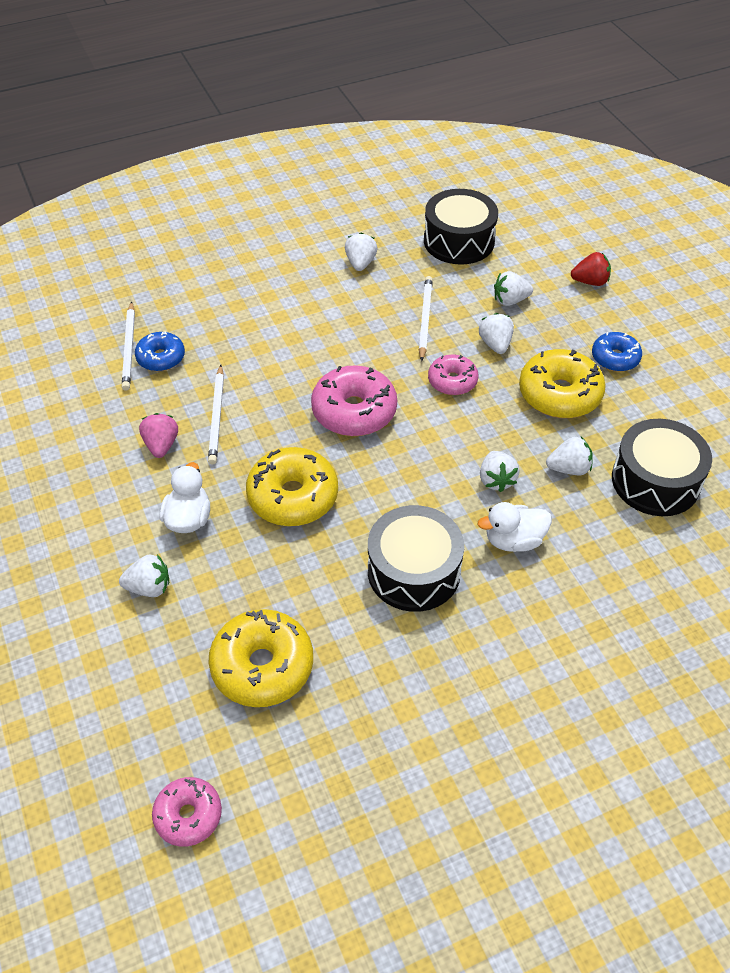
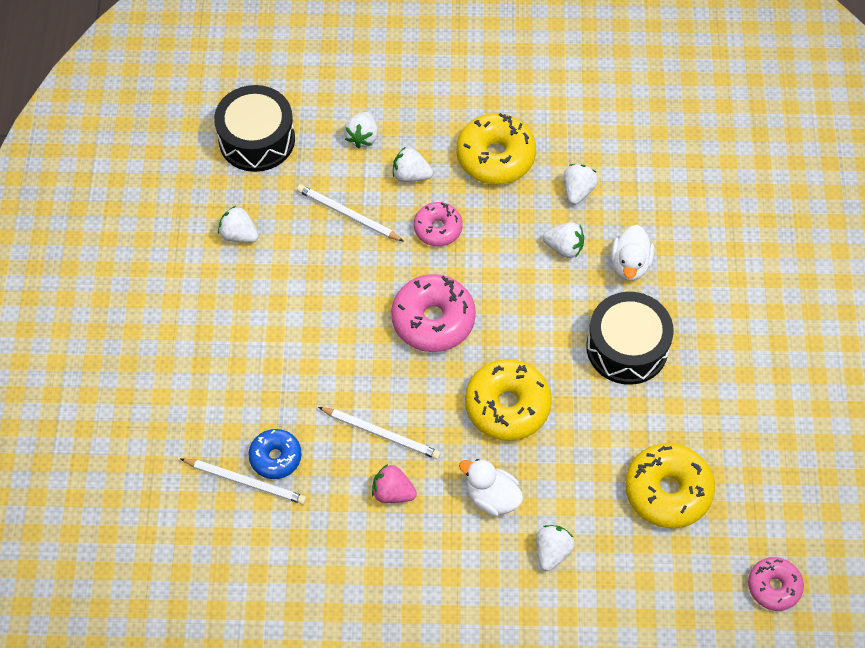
camera: 65 degrees left, 10 degrees up
red strawberry [571,252,611,286] -> none
blue donut [592,332,642,372] -> none
black drum [612,419,712,516] -> none

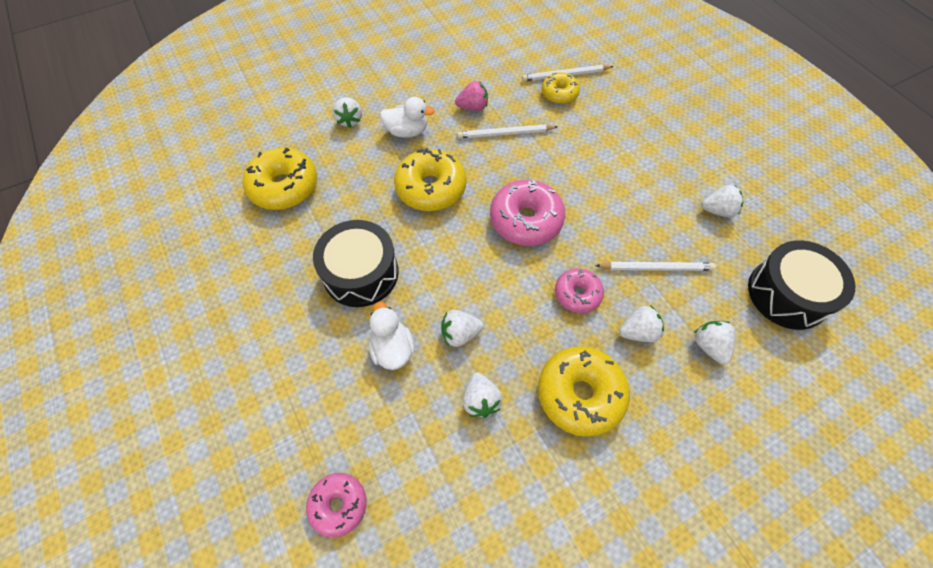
camera: 150 degrees right, 0 degrees up
blue donut [248,429,302,479] -> yellow donut [542,72,580,104]
pink donut [748,557,804,611] -> pink donut moved to [306,473,366,538]

